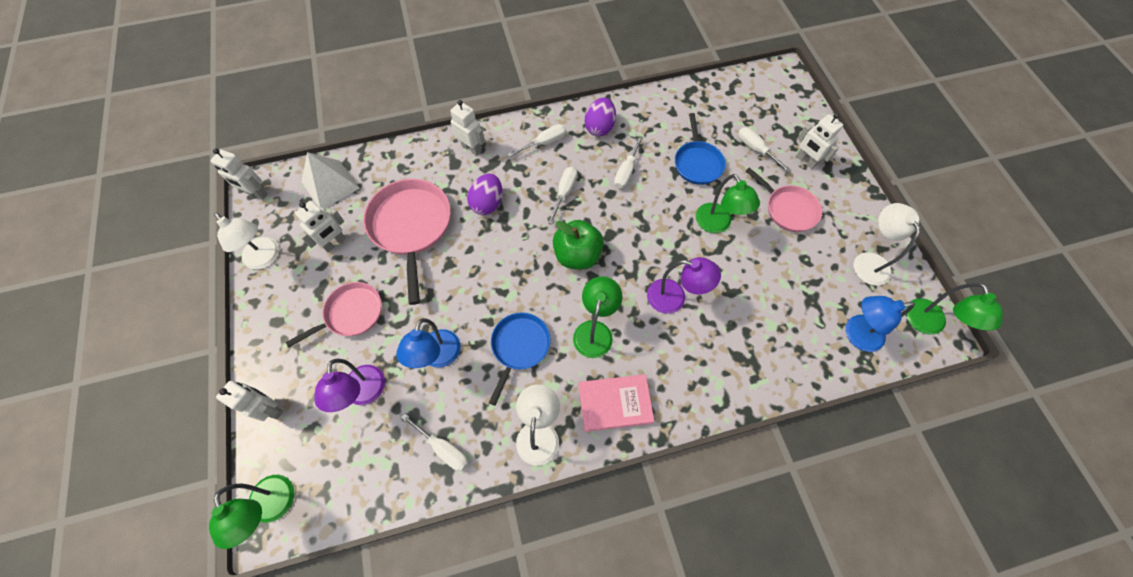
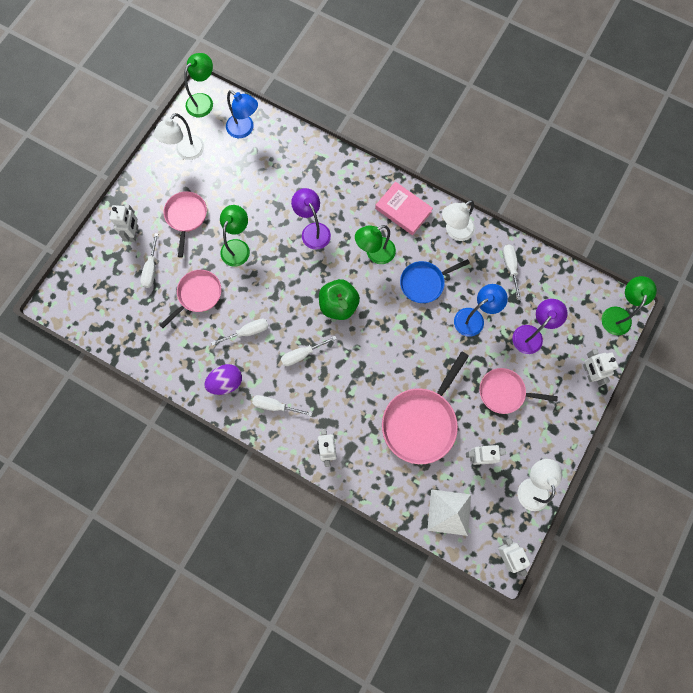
camera: 135 degrees left, 10 degrees up
purple egg [467,174,502,215] -> none
blue pan [675,113,726,185] -> pink pan [160,270,221,328]

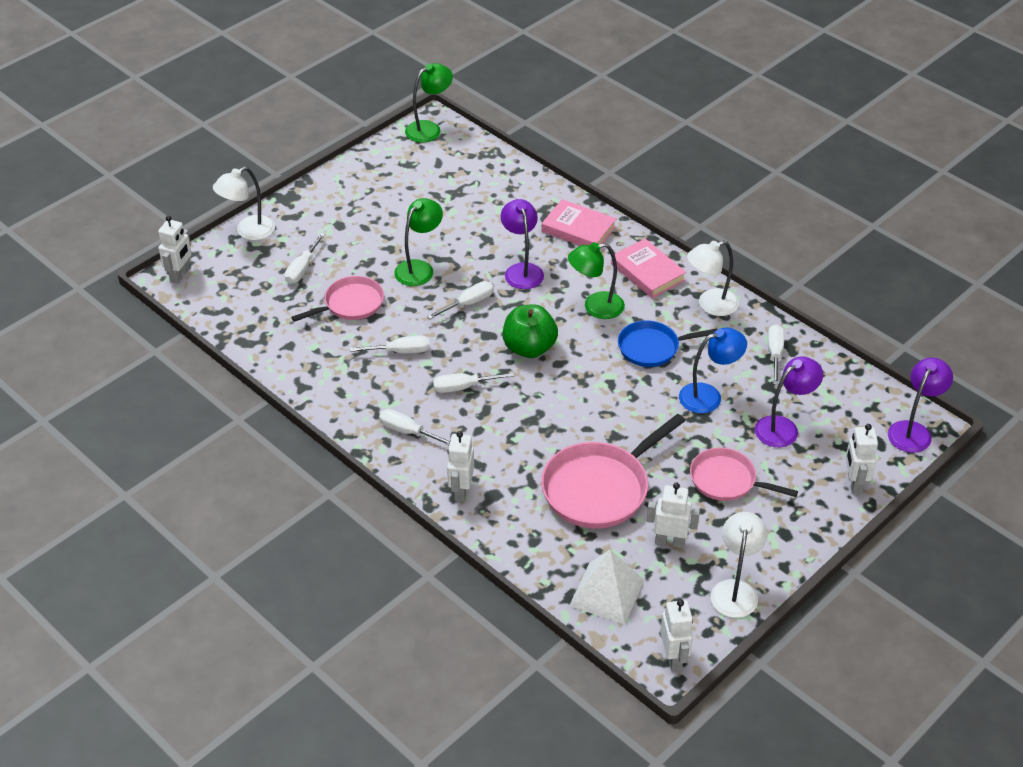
camera: 15 degrees right, 30 degrees down
white robot [110,204,138,242] -> white robot moved to [158,216,192,284]
white lamp [154,113,204,160] -> white lamp moved to [213,167,275,240]
pink pan [164,191,207,258] -> none
purple egg [204,364,242,395] -> none
blue lamp [226,90,258,138] -> none
green lamp [602,276,657,335] -> purple lamp [888,358,953,453]
none -> white screwdriver [427,281,494,319]
none -> pink book [542,199,616,246]

